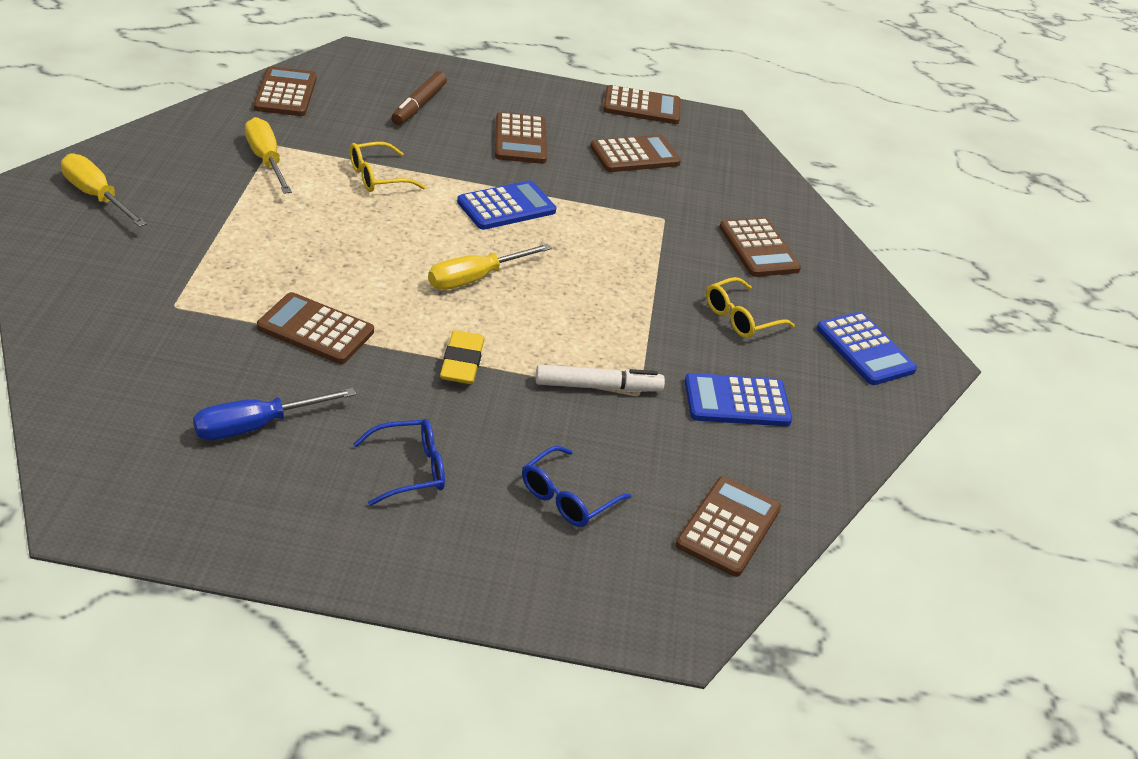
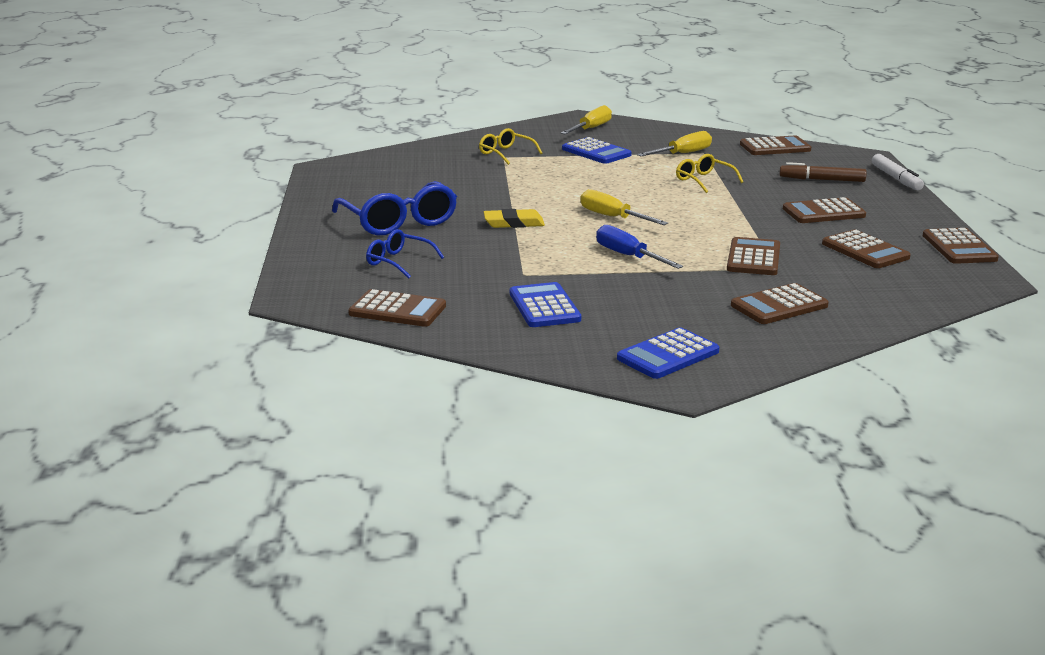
camera: 85 degrees right, 15 degrees down
blue screwdriver [193,388,356,440] -> blue screwdriver moved to [596,225,683,269]
brown calculator [257,292,374,364] -> brown calculator moved to [727,237,780,275]
blue glasses [353,419,445,506] -> blue glasses [332,181,457,235], size x1.79
blue calculator [457,181,556,230] -> blue calculator moved to [562,137,632,164]
white marker [536,365,665,392] -> white marker moved to [872,154,924,190]
yellow glasses [706,277,795,338] -> yellow glasses moved to [479,128,542,165]

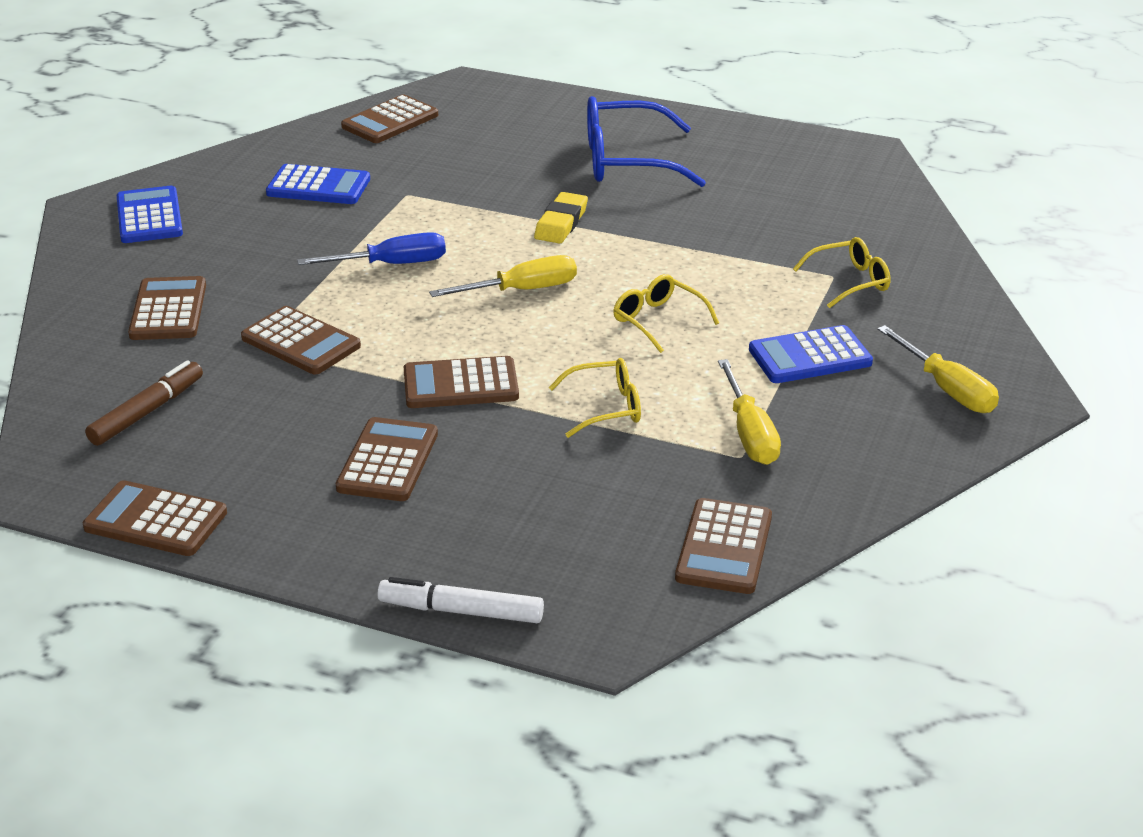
camera: 115 degrees right, 10 degrees up
blue glasses [366,229,444,279] -> none
brown marker [779,162,867,182] -> brown marker moved to [85,360,203,446]
brown calculator [822,230,911,268] -> brown calculator moved to [404,356,519,408]
none -> yellow glasses [613,274,719,353]

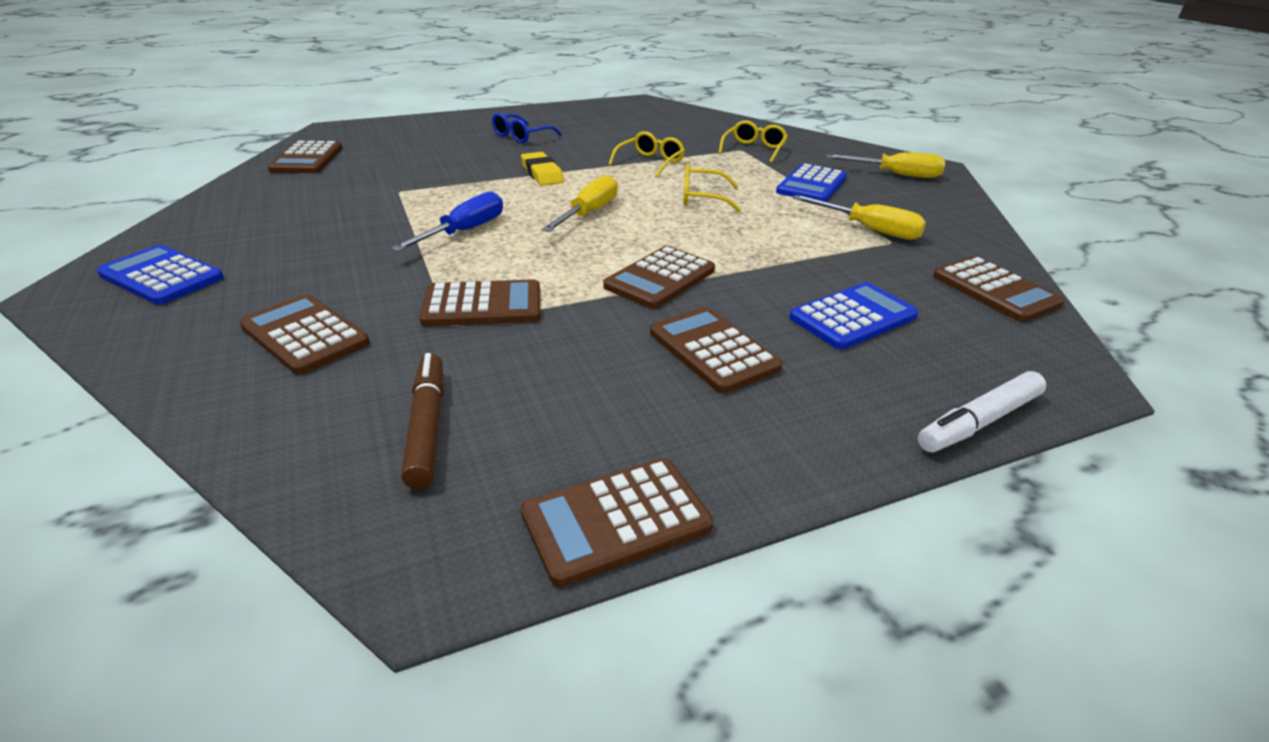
camera: 45 degrees left, 0 degrees up
blue calculator [266,164,370,204] -> blue calculator moved to [789,282,918,350]
yellow glasses [549,358,641,438] -> yellow glasses moved to [608,131,685,178]
blue glasses [587,96,706,187] -> blue glasses [492,113,562,143], size x0.56

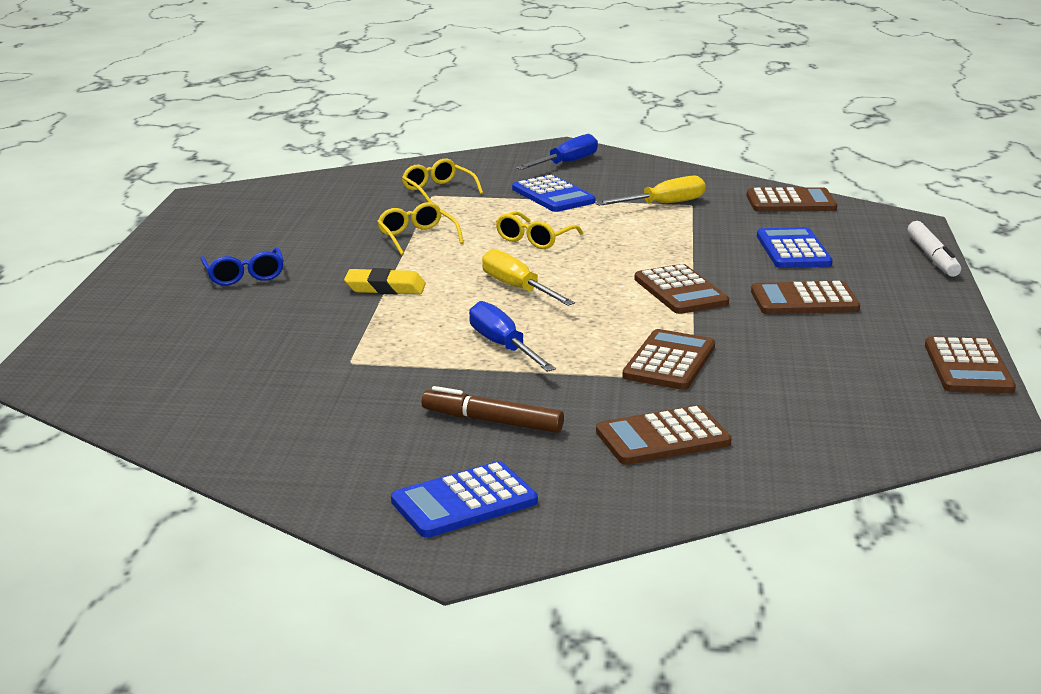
camera: 60 degrees left, 10 degrees down
brown calculator [268,141,343,173] -> none
brown marker [401,353,444,489] -> brown marker moved to [421,386,564,433]
yellow screwdriver [826,152,945,178] -> blue screwdriver [516,134,598,170]

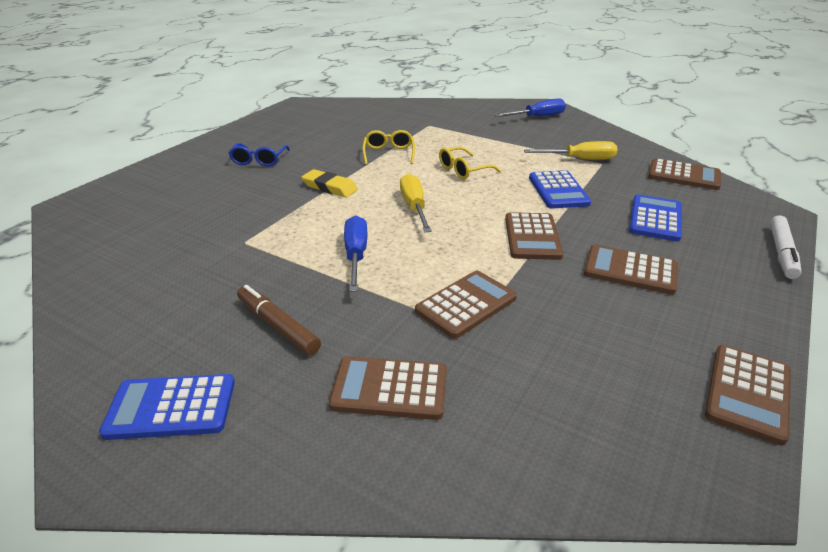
camera: 25 degrees right, 10 degrees up
yellow glasses [402,158,483,203] -> none
blue calculator [512,175,595,212] -> blue calculator moved to [529,170,591,209]

